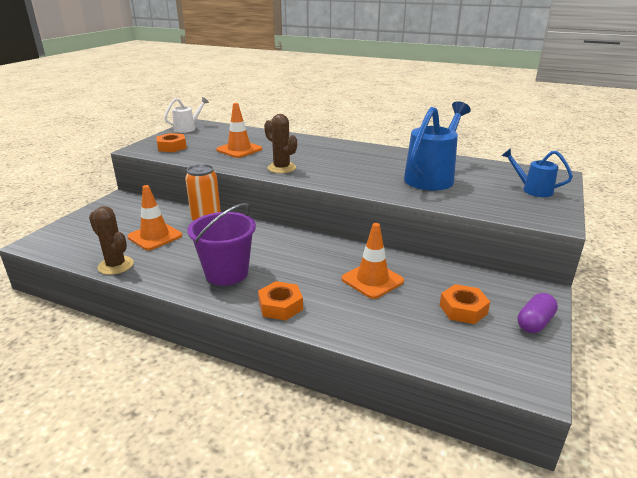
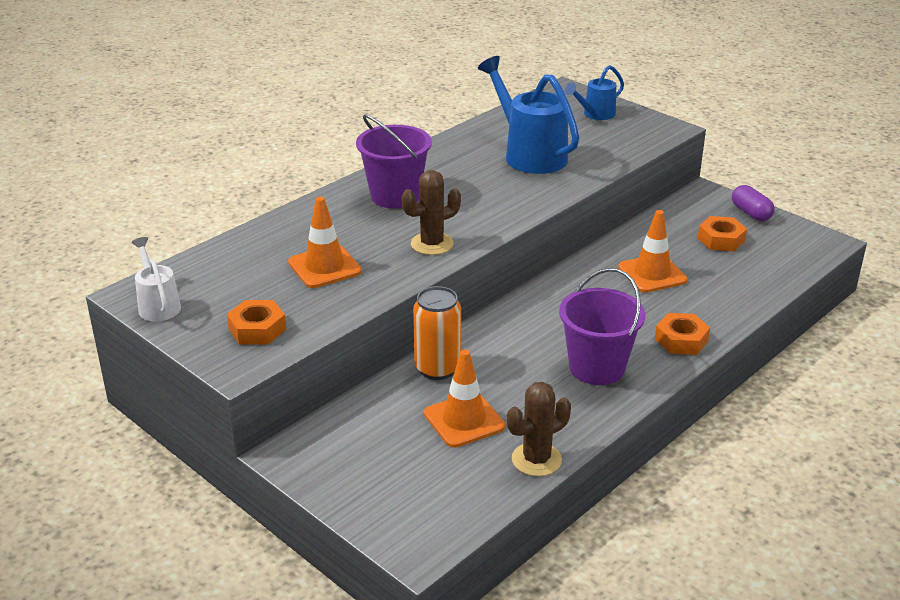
camera: 70 degrees left, 5 degrees up
none -> purple bucket [356,114,432,208]

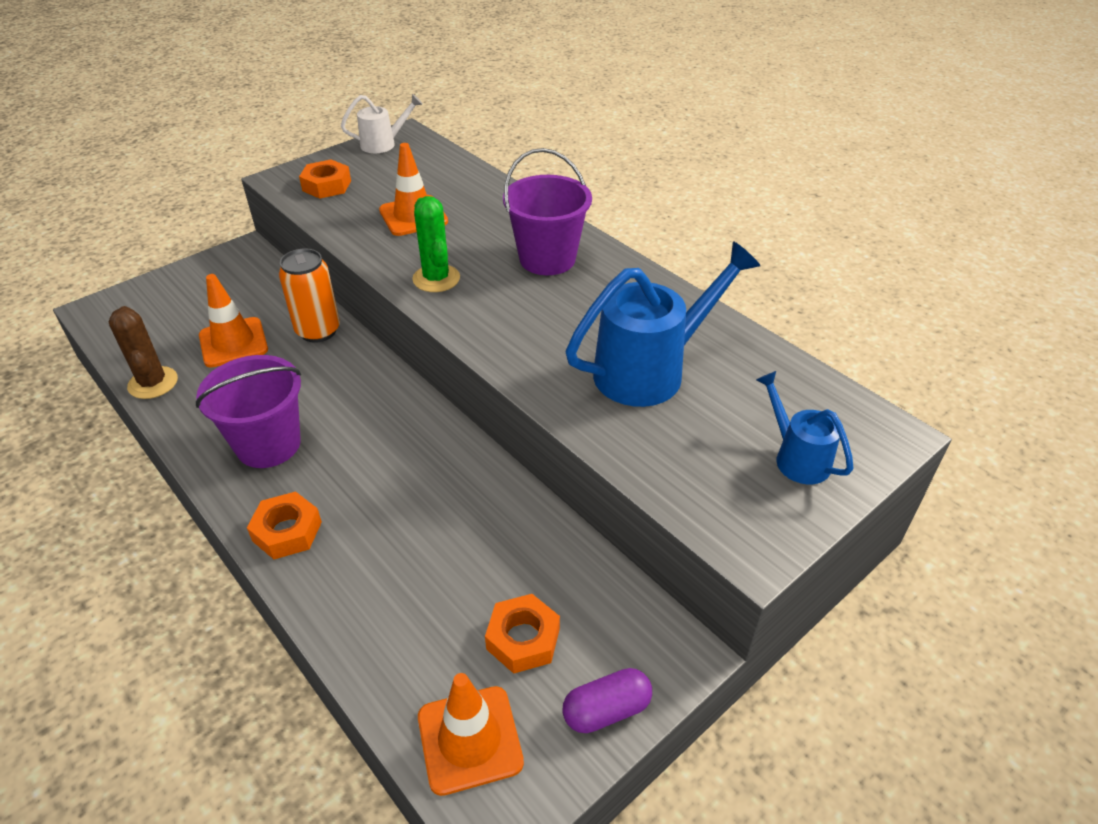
camera: 95 degrees right, 10 degrees up
brown cactus [402,170,461,255] -> green cactus [412,196,460,292]
orange traffic cone [618,210,688,293] -> orange traffic cone moved to [418,673,524,796]

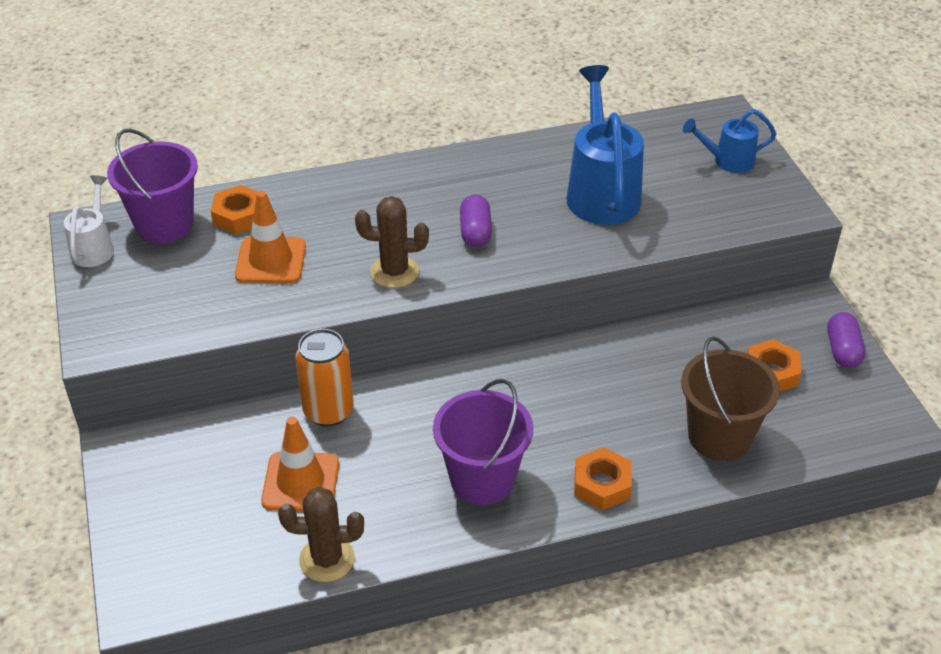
camera: 65 degrees left, 0 degrees up
orange nut [299,159,351,199] -> orange nut moved to [211,185,258,235]
green cactus [412,196,460,292] -> brown cactus [355,196,429,288]
orange traffic cone [418,673,524,796] -> none
purple bucket [503,148,592,275] -> purple bucket moved to [107,129,198,243]
none -> purple capsule [460,194,492,247]
none -> brown bucket [681,336,780,461]

